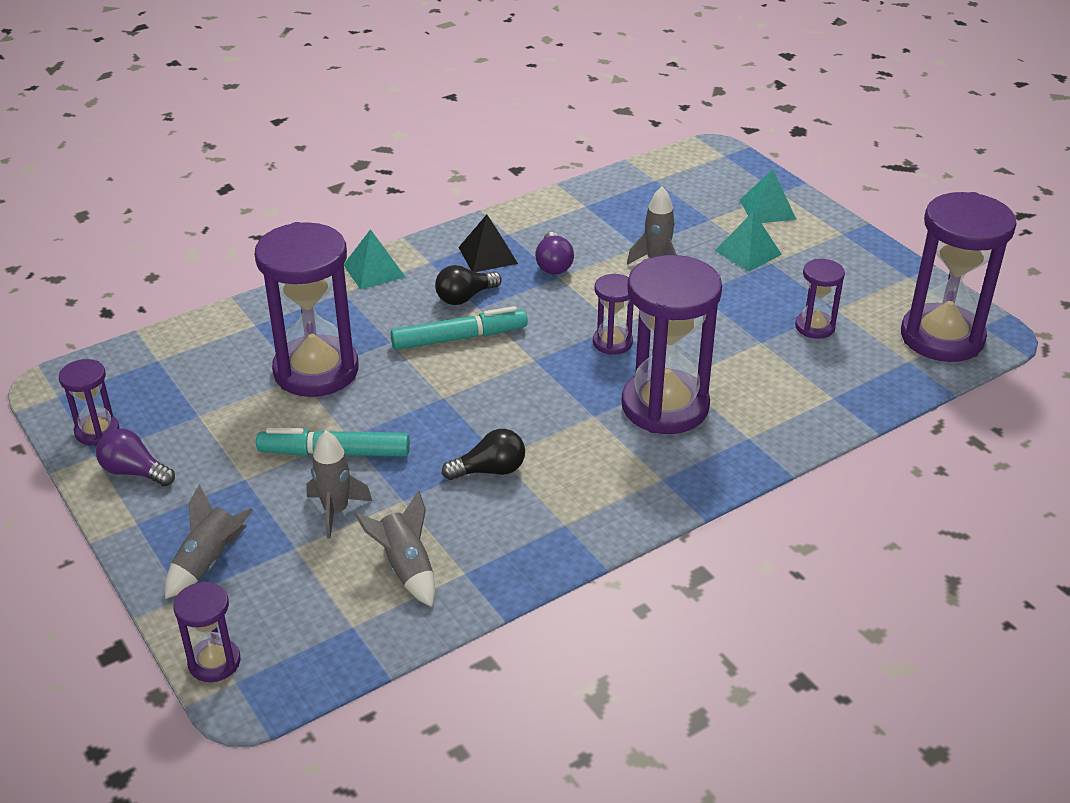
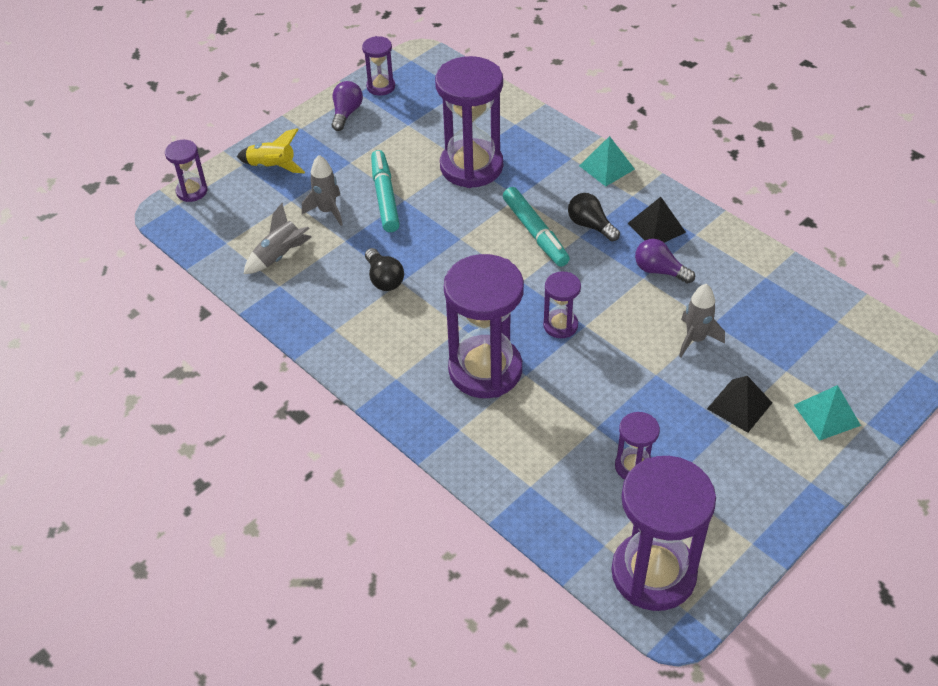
camera: 80 degrees right, 10 degrees up
grey rocket [165,484,253,599] -> yellow rocket [237,128,305,173]
purple light bulb [535,232,574,275] -> purple light bulb turned 45 degrees clockwise [635,239,695,284]
turquoise pyramid [715,212,782,272] -> black pyramid [707,376,772,433]

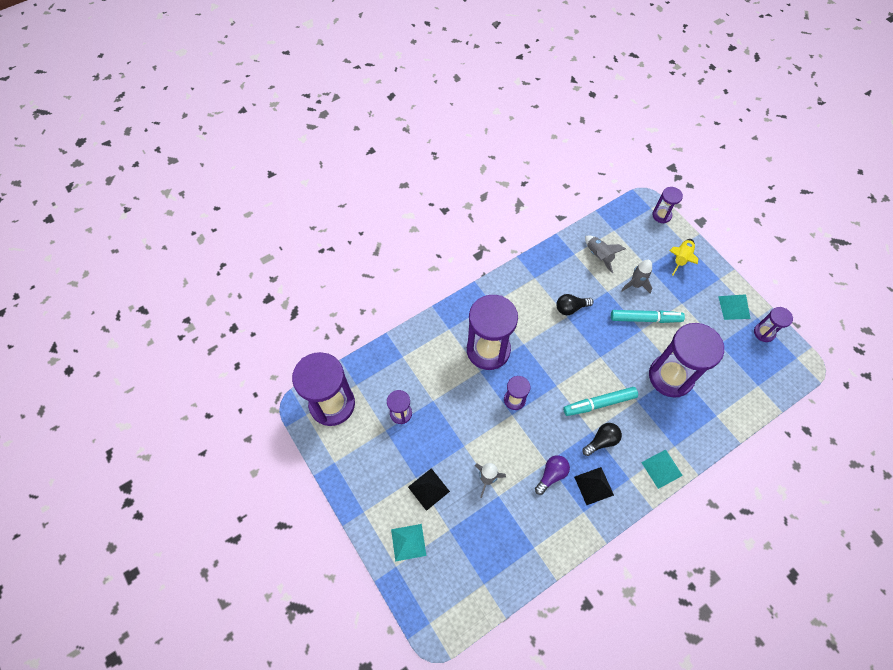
camera: 100 degrees right, 15 degrees up
purple light bulb [332,81,363,131] -> turquoise pyramid [718,294,751,320]

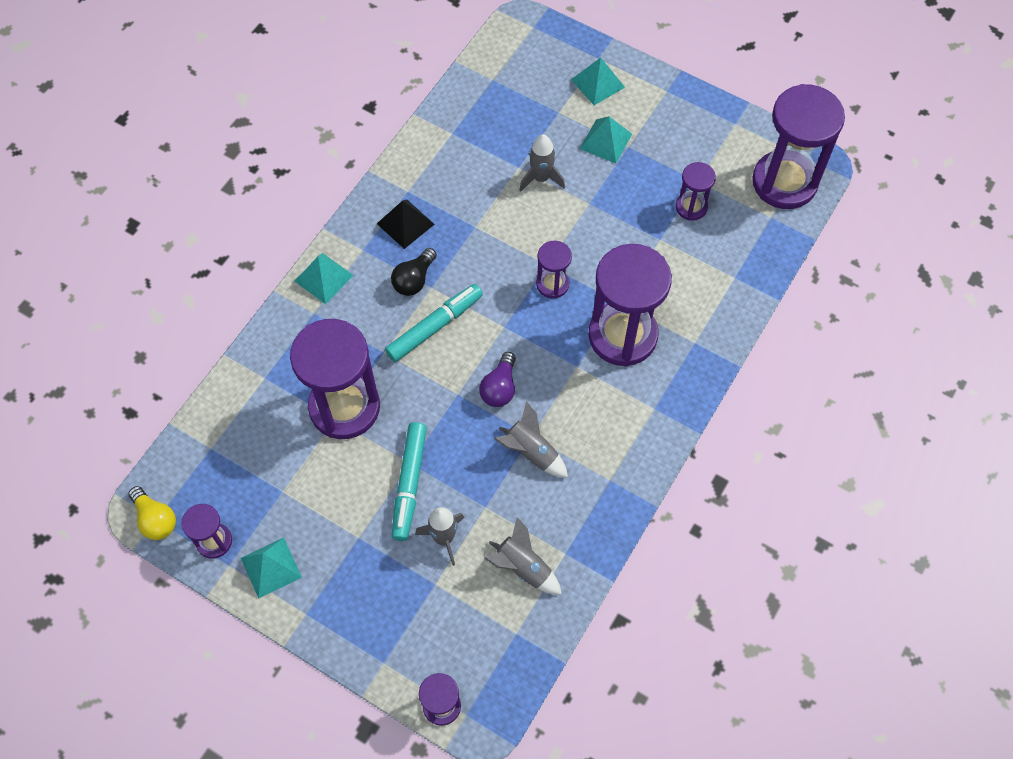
camera: 155 degrees right, 0 degrees up
black pyramid [408,468,450,511] -> turquoise pyramid [580,116,632,163]
purple light bulb [535,455,570,495] -> purple light bulb moved to [479,352,516,407]
black light bulb [556,294,593,315] -> grey rocket [494,401,568,478]
turquoise marker [611,310,685,323] -> turquoise marker turned 60 degrees counterclockwise [392,422,427,541]
yellow rocket [670,239,698,275] -> none
none -> yellow light bulb [128,486,176,540]

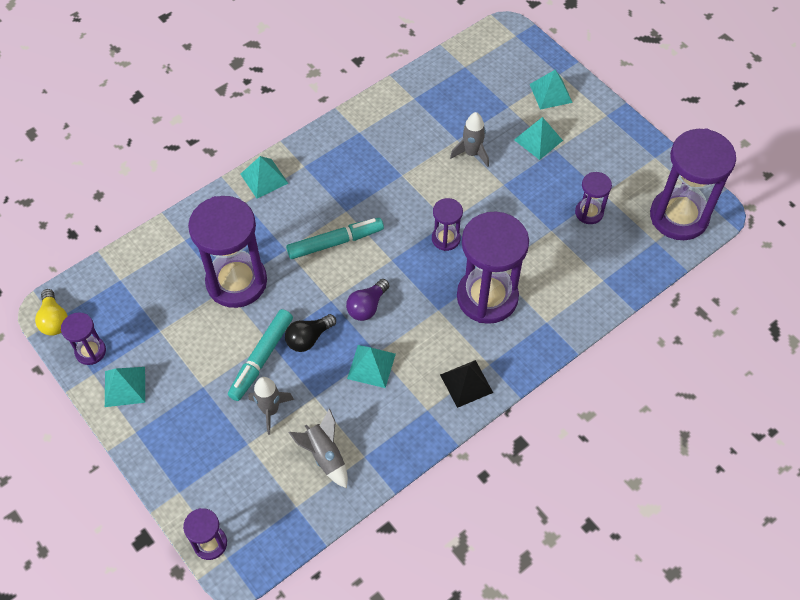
camera: 20 degrees right, 5 degrees down
black pyramid [377,199,435,249] -> black pyramid moved to [440,360,493,408]
black light bulb [391,248,437,296] -> black light bulb moved to [285,314,336,352]
grey rocket [494,401,568,478] -> turquoise pyramid [347,345,396,388]

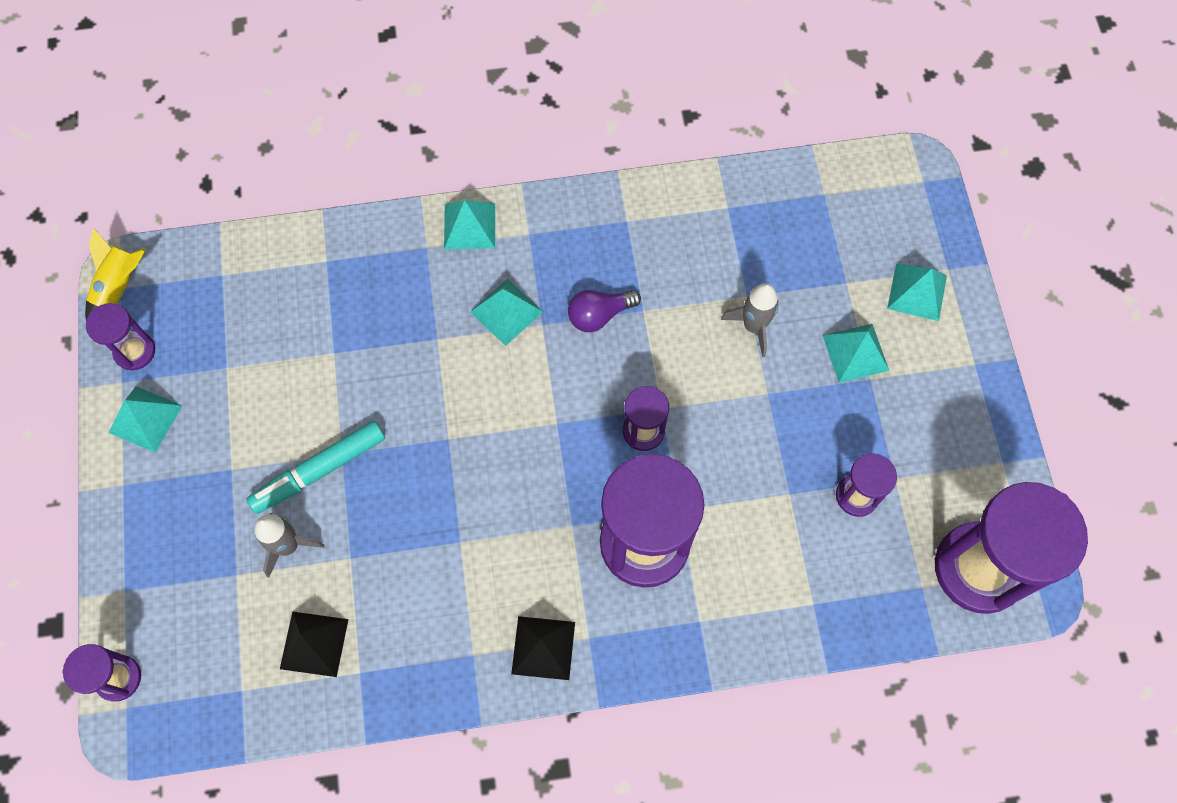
camera: 30 degrees right, 10 degrees up
yellow light bulb [35,289,68,336] -> yellow rocket [85,228,146,320]
purple hourglass [188,196,267,308] -> none
black light bulb [285,314,336,352] -> none
turquoise marker [286,218,384,259] -> none
grey rocket [289,409,348,488] -> black pyramid [280,612,349,677]
purple light bulb [346,279,389,321] -> purple light bulb moved to [568,290,641,332]
turquoise pyramid [347,345,396,388] -> turquoise pyramid moved to [470,279,543,346]

